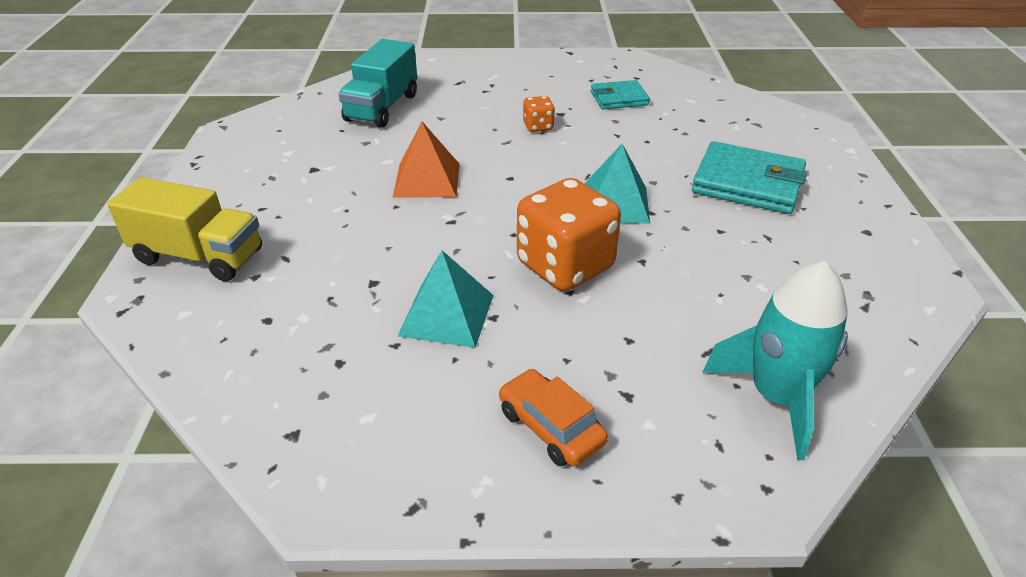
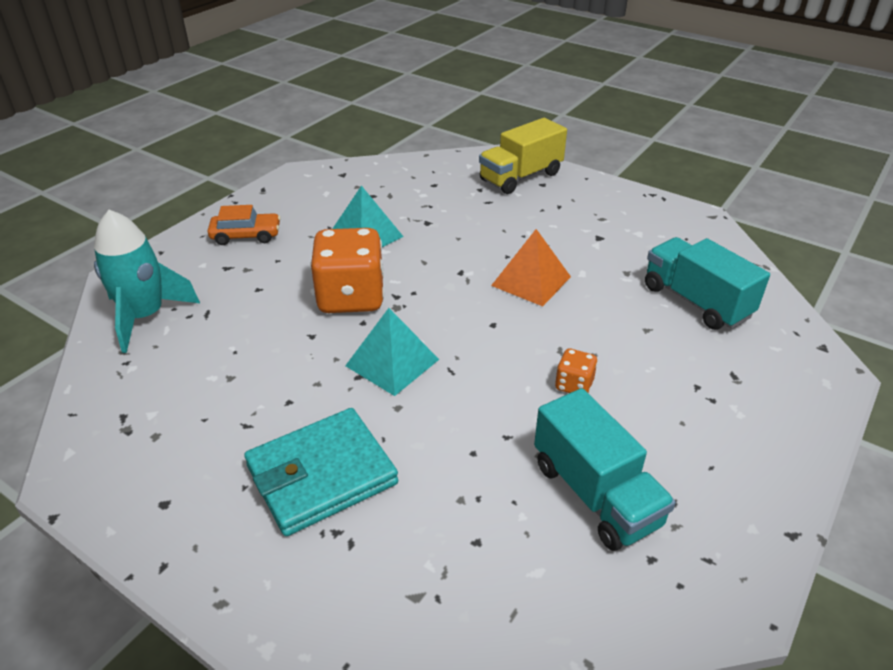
camera: 125 degrees right, 0 degrees up
turquoise wallet [591,80,650,109] -> turquoise truck [534,388,676,551]

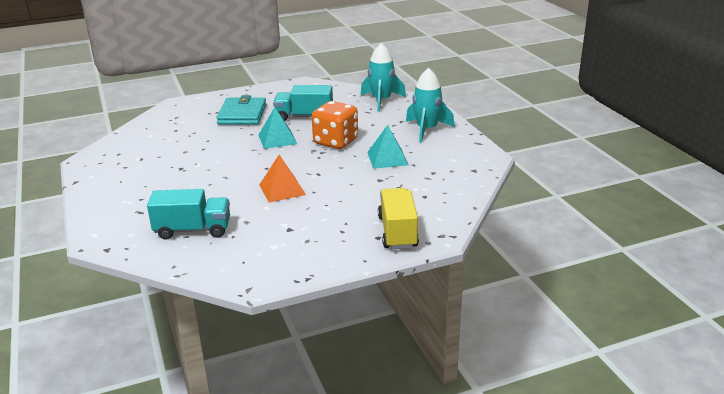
camera: 125 degrees right, 10 degrees down
orange car [208,205,281,245] -> turquoise rocket [406,68,455,142]
turquoise truck [534,388,676,551] -> turquoise truck moved to [273,85,333,121]
orange dice [555,349,598,393] -> none

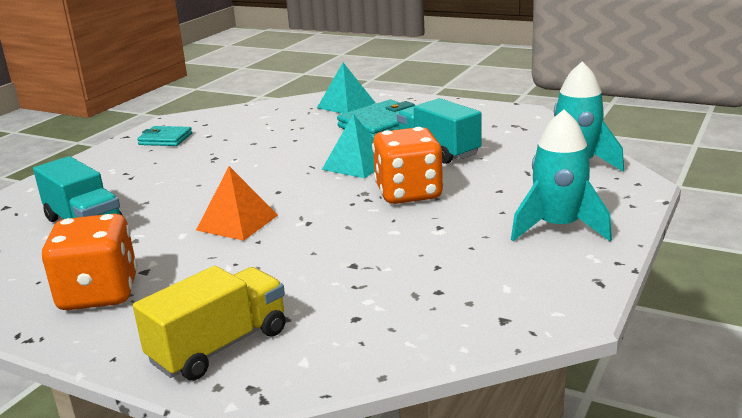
camera: 50 degrees right, 5 degrees down
turquoise pyramid [367,125,408,169] -> turquoise pyramid moved to [317,63,375,114]
none -> orange dice [41,213,137,310]
none -> turquoise wallet [137,126,192,146]

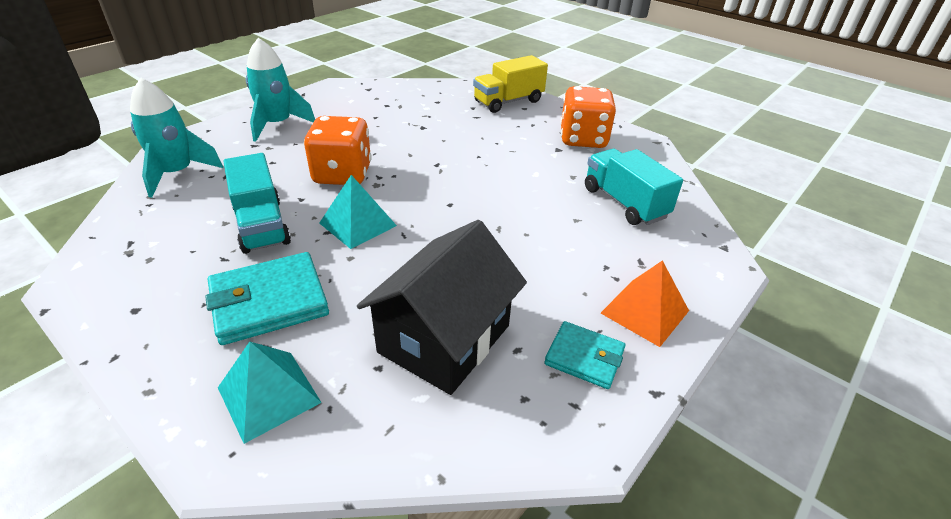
camera: 170 degrees left, 15 degrees up
orange pyramid [196,166,278,241] -> orange pyramid moved to [601,260,689,347]
none -> black house [357,220,527,395]

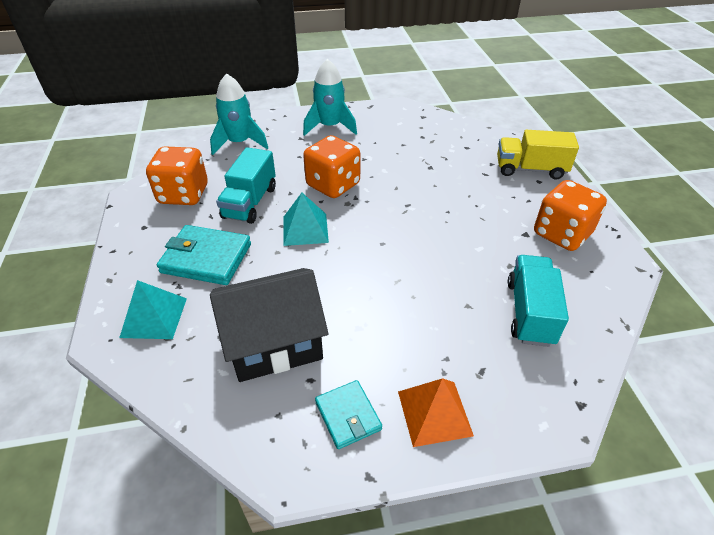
camera: 40 degrees right, 5 degrees up
none -> orange dice [146,146,208,205]

